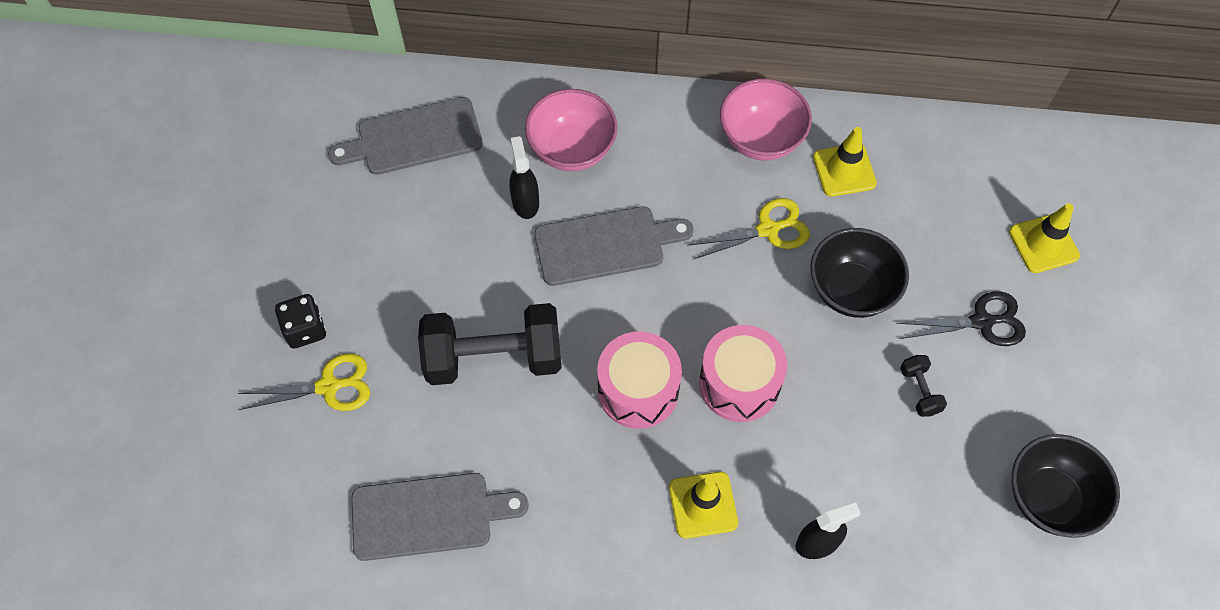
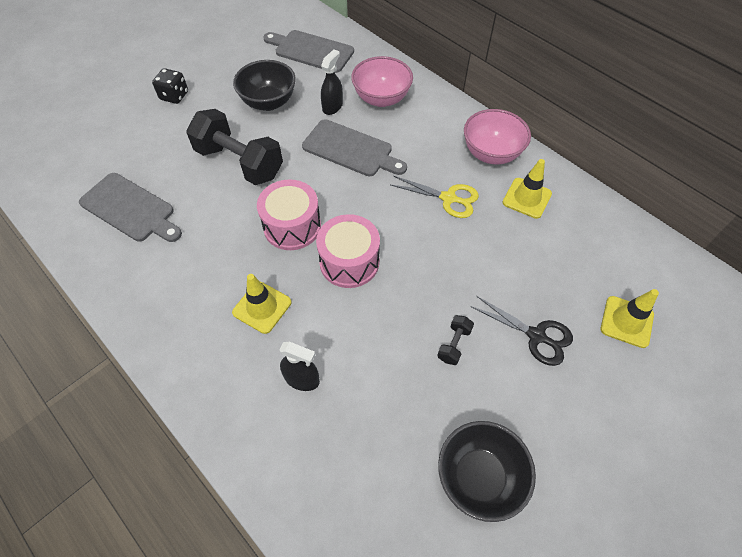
camera: 40 degrees right, 5 degrees down
yellow scissors [238,353,370,411] -> none
black bowl [810,228,909,318] -> black bowl moved to [233,60,296,111]

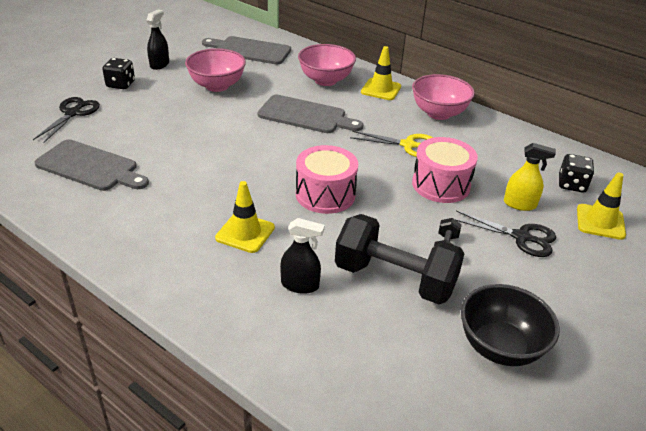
camera: 10 degrees left, 20 degrees down
black dumbbell [186,109,283,185] -> black dumbbell moved to [335,214,465,304]
black bowl [233,60,296,111] -> pink bowl [185,48,246,92]
pink drum [257,179,321,250] -> pink drum moved to [412,137,478,203]
black spray bottle [321,50,343,115] -> black spray bottle moved to [146,9,169,70]
yellow traffic cone [503,159,552,219] -> yellow traffic cone moved to [361,46,401,100]
none -> black scissors [33,97,100,143]
none -> yellow spray bottle [504,143,556,211]
none -> black dice [559,154,594,193]

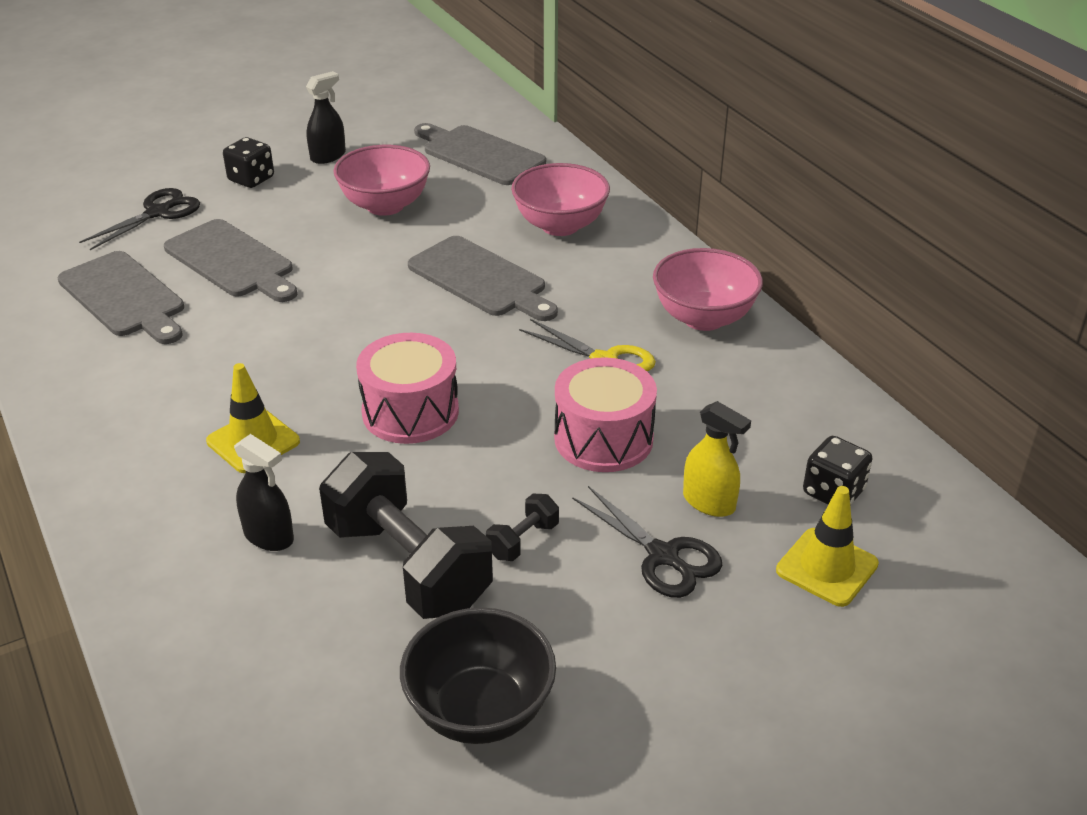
camera: 25 degrees right, 0 degrees up
yellow traffic cone [361,46,401,100] -> none
none -> grey cutting board [164,219,297,302]

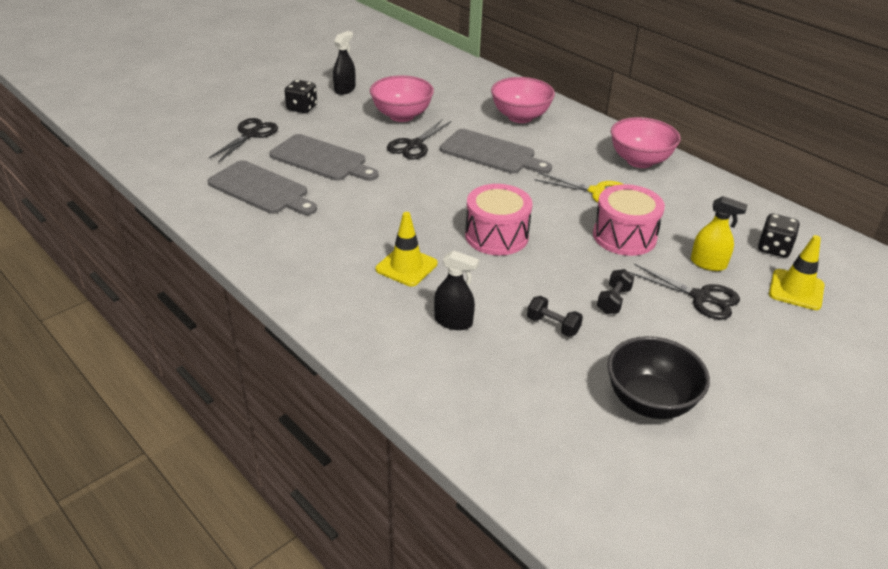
camera: 15 degrees left, 0 degrees up
black dumbbell [319,452,493,619] -> black dumbbell [527,296,583,337], size x0.42
grey cutting board [414,123,546,185] -> none
none -> black scissors [387,119,452,160]

